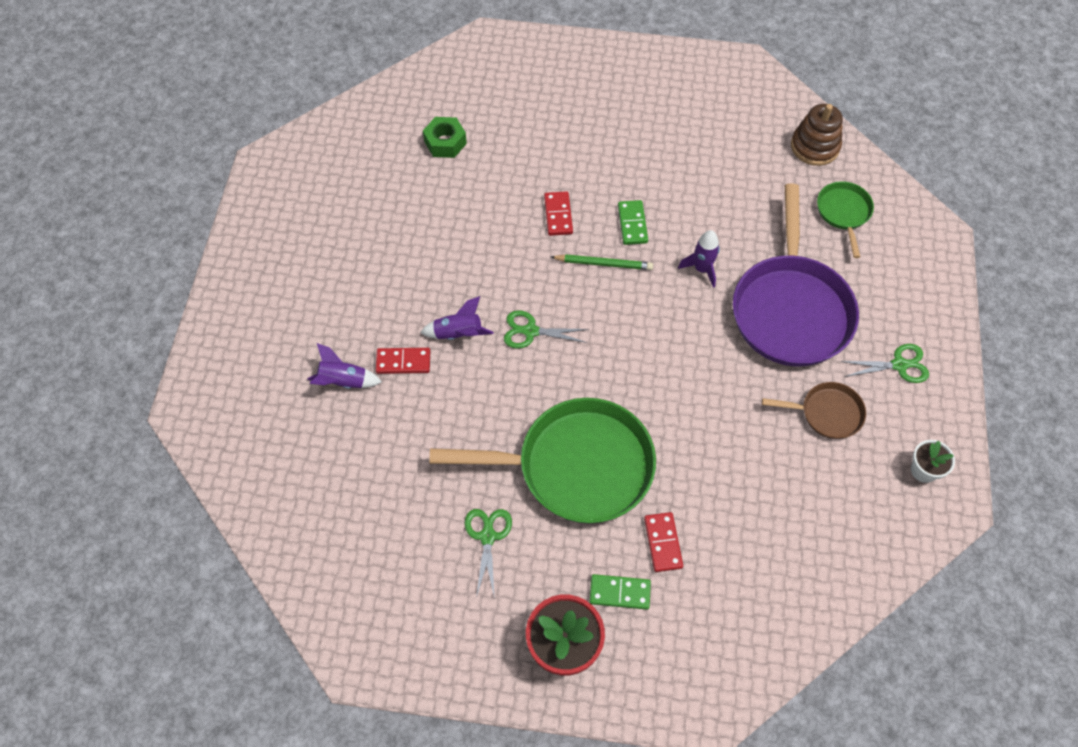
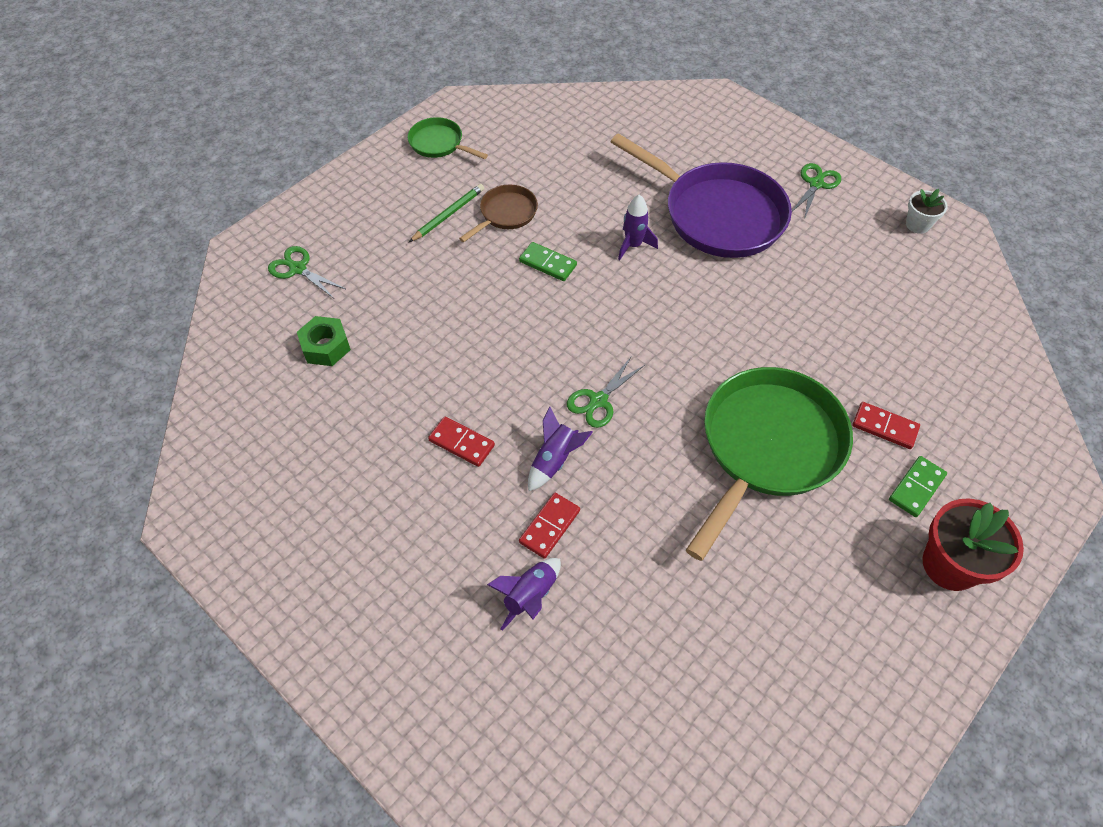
camera: 55 degrees left, 5 degrees down
green scissors [465,509,512,599] -> green scissors moved to [268,246,345,298]
red domino [544,191,573,236] -> red domino moved to [428,417,495,467]
green pencil [551,254,653,270] -> green pencil moved to [409,184,484,242]
brown pan [762,382,866,439] -> brown pan moved to [459,185,538,242]
brown stacking toy [791,104,843,166] -> none
green pan [817,181,874,258] -> green pan moved to [408,117,488,159]

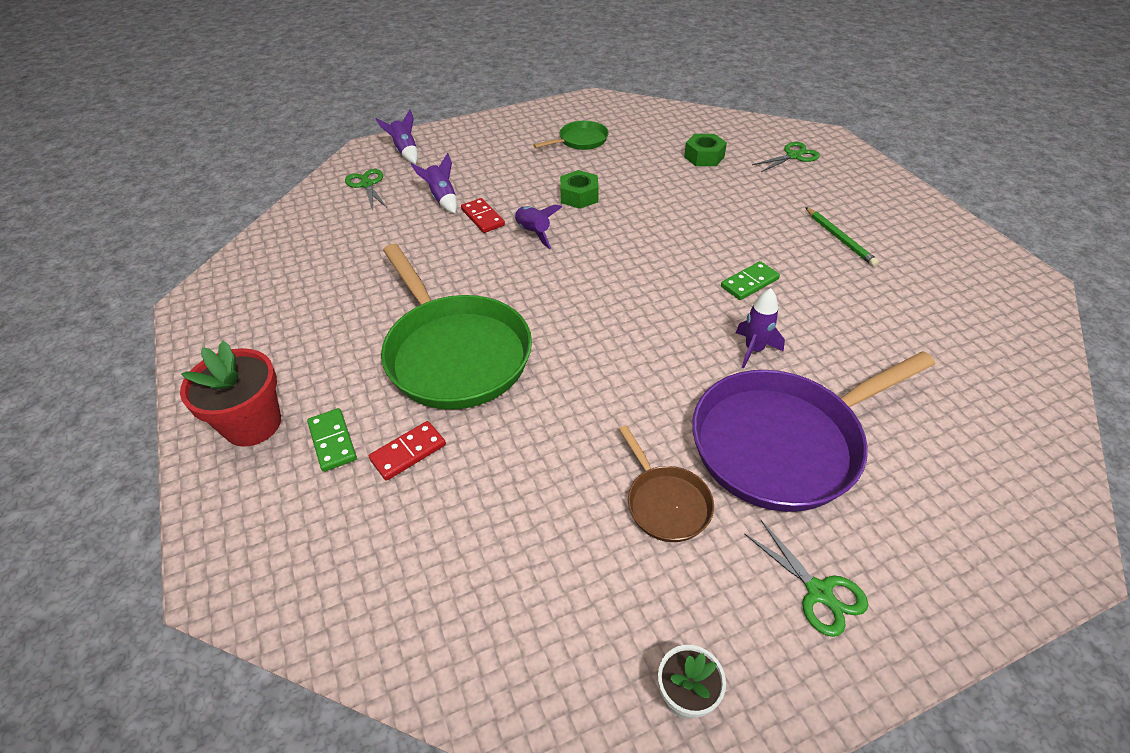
camera: 115 degrees right, 10 degrees down
green pan [408,117,488,159] -> green pan moved to [533,121,608,150]
red domino [428,417,495,467] -> green nut [560,170,599,209]
brown pan [459,185,538,242] -> brown pan moved to [619,425,714,542]
green scissors [567,357,645,428] -> green scissors moved to [345,169,387,208]
none -> purple rocket [376,110,418,164]

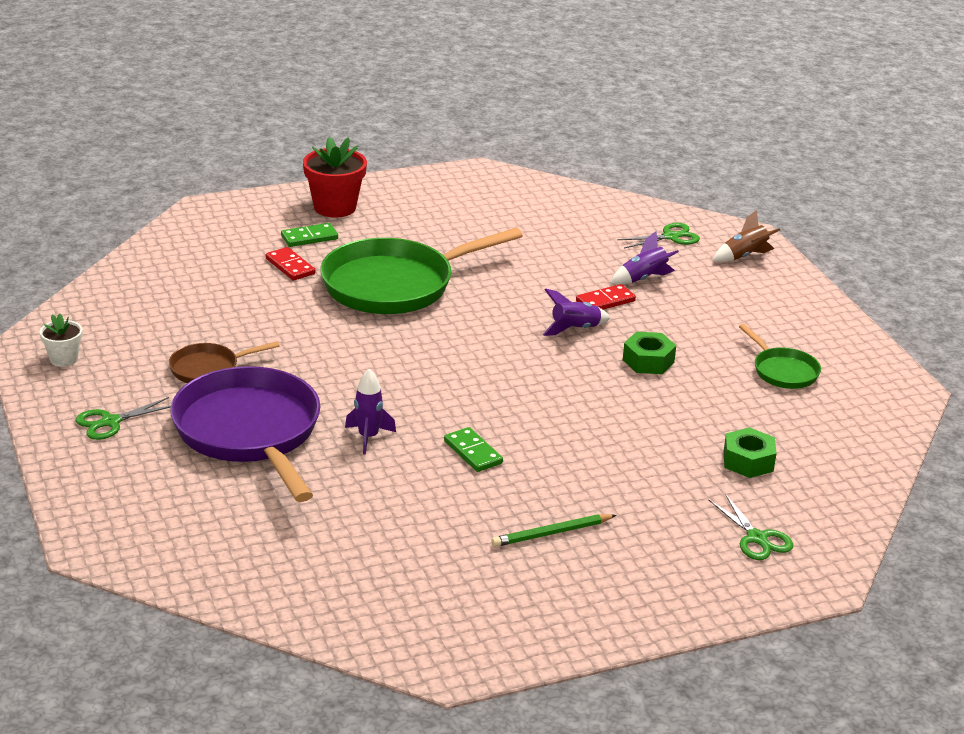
camera: 90 degrees right, 15 degrees down
purple rocket [376,110,418,164] -> brown rocket [713,210,780,262]

